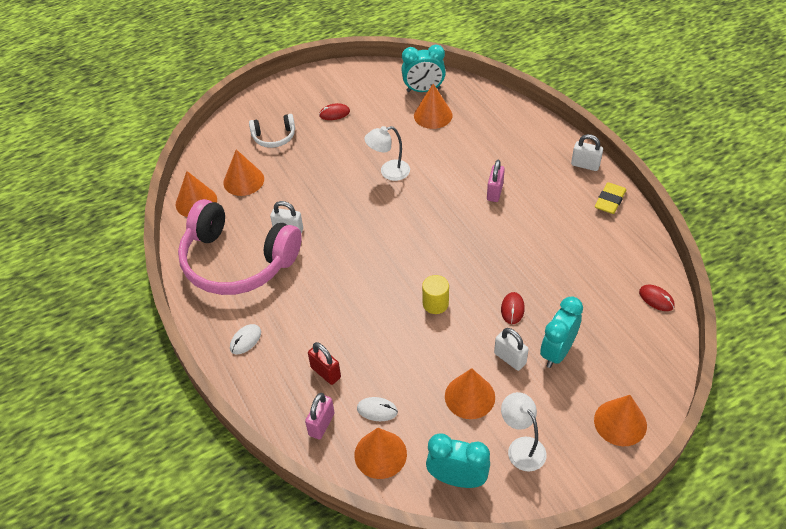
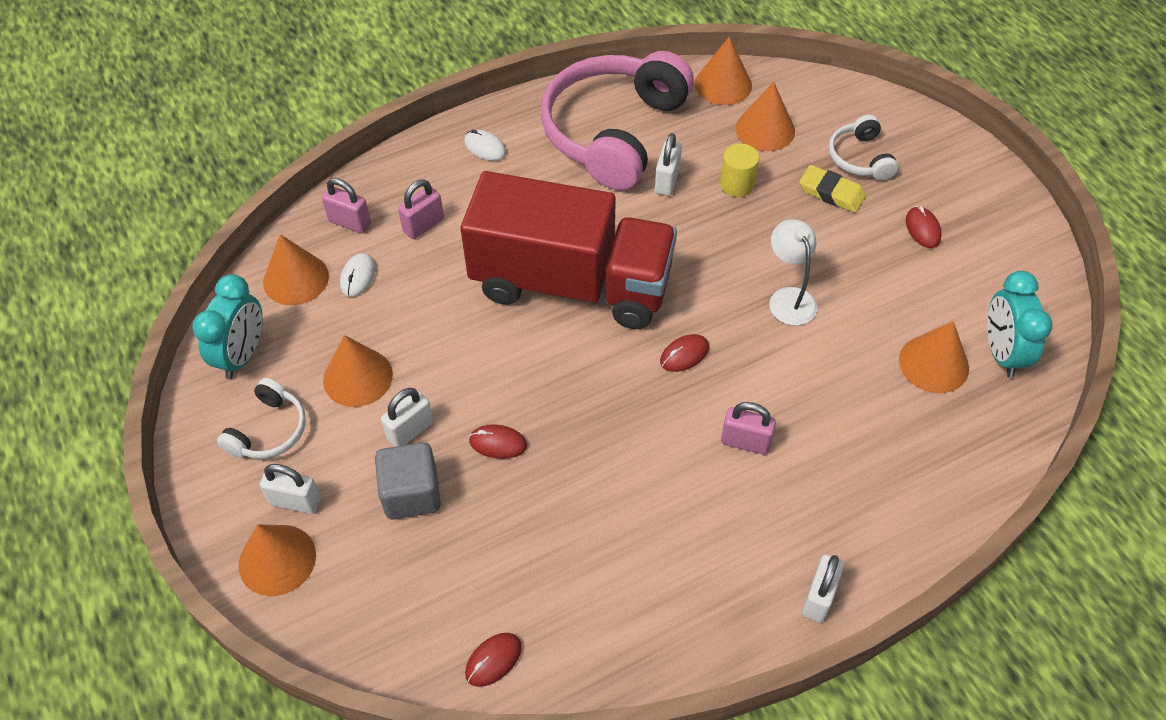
camera: 90 degrees right, 5 degrees up
red padlock [308,342,341,385] -> pink padlock [398,179,444,239]
yellow cylinder [422,275,449,314] -> yellow cylinder moved to [720,144,759,197]
white lamp [501,392,546,472] -> white headphones [217,378,306,459]
turquoise clock [540,297,583,368] -> grey cube [375,442,441,520]
yellow eraser [595,182,626,214] -> yellow eraser moved to [799,165,866,213]
none -> white padlock [260,464,321,514]
none -> red truck [460,171,677,329]
none -> red mouse [660,334,709,372]

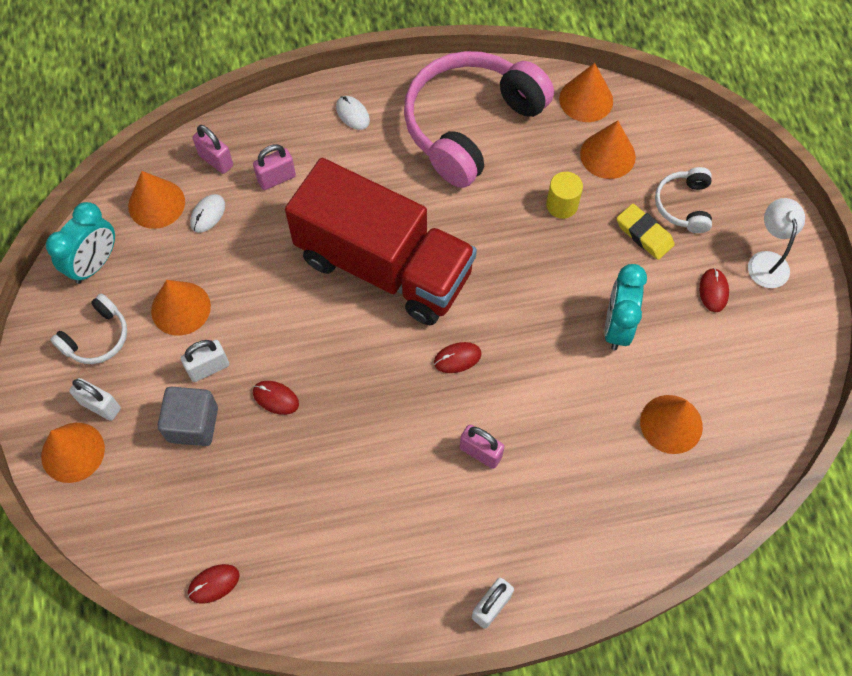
camera: 15 degrees right, 10 degrees up
white padlock [655,133,682,196] -> none
white lamp [770,219,818,326] -> white lamp moved to [748,198,805,288]
turquoise clock [987,271,1053,378] -> turquoise clock moved to [604,264,647,350]

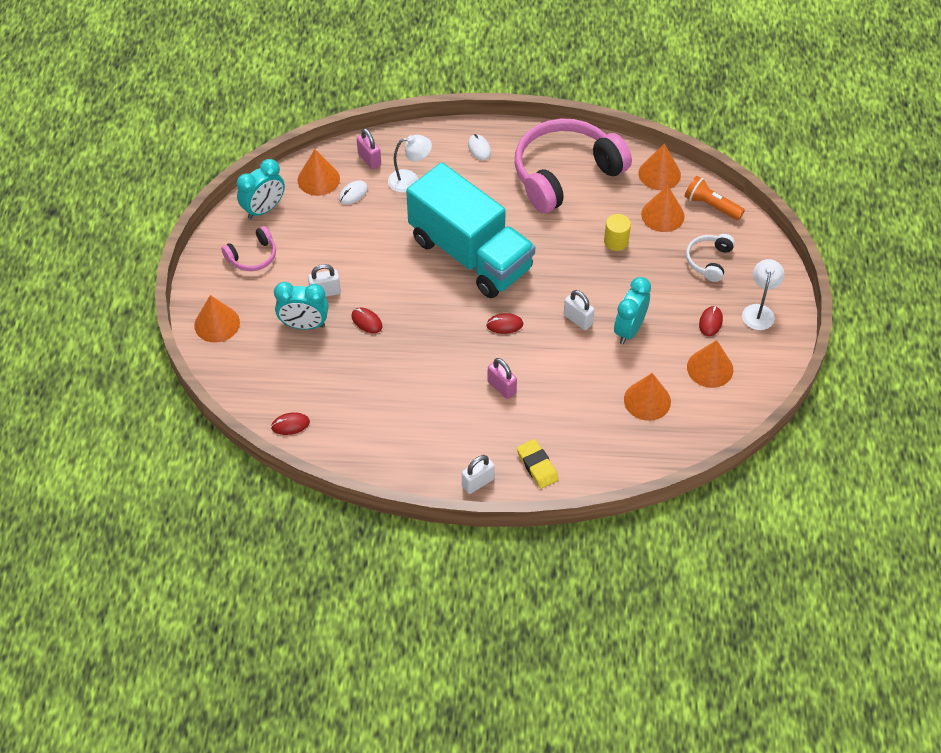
camera: 15 degrees right, 10 degrees down
white headphones [50,294,127,364] -> pink headphones [221,226,276,271]
white padlock [69,378,121,421] -> white padlock moved to [564,290,594,330]
orange cone [151,280,211,336] -> orange cone moved to [687,340,733,388]
grey cube [158,387,218,446] -> turquoise clock [274,282,328,330]
pink padlock [253,144,296,190] -> white lamp [388,135,432,193]
red truck [285,158,477,325] -> turquoise truck [406,162,535,298]
yellow eraser [617,204,675,260] -> yellow eraser moved to [517,439,559,489]
none -> orange flashlight [685,176,745,220]

